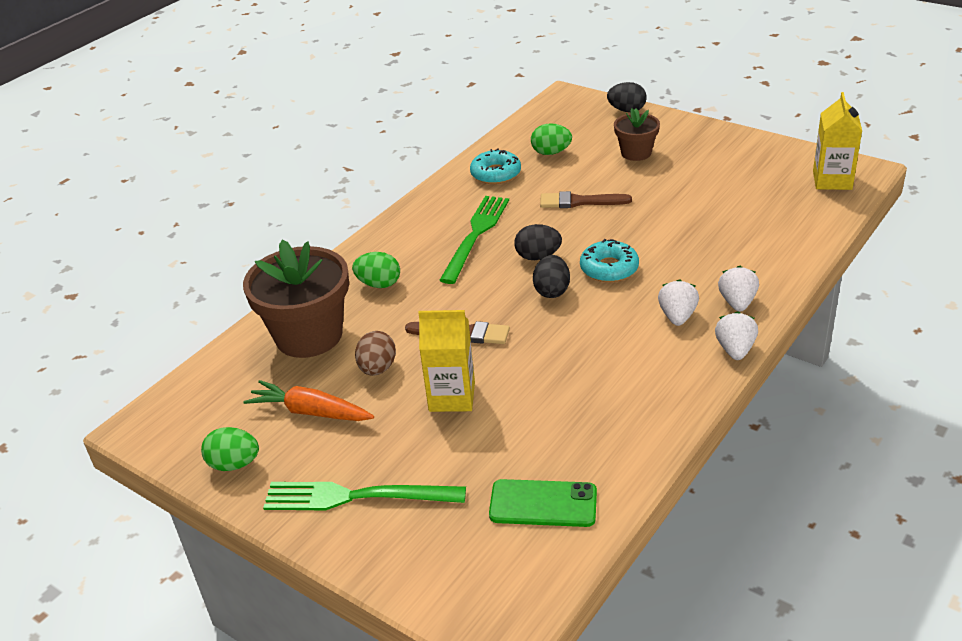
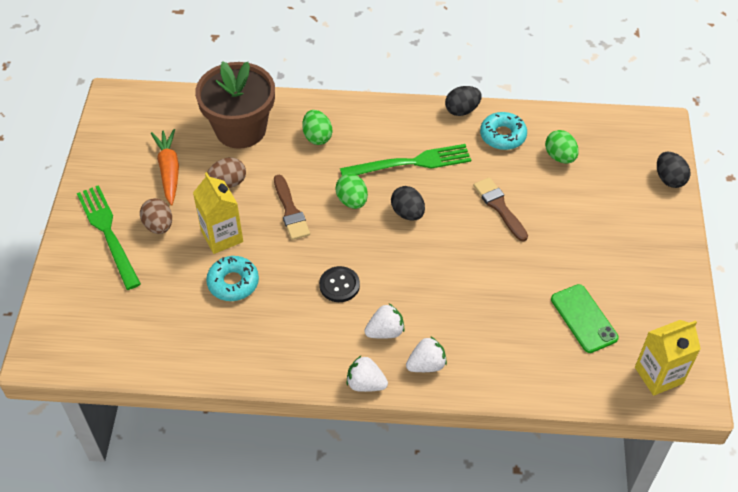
camera: 55 degrees right, 15 degrees up
green egg [201,427,259,471] -> green egg moved to [335,174,368,209]
green phone [489,479,597,527] -> green phone moved to [551,284,619,353]
black egg [533,255,570,298] -> black egg moved to [445,86,482,116]
turquoise donut [580,239,639,282] -> turquoise donut moved to [206,256,259,301]
brown flower pot [614,108,660,161] -> none
white strawberry [715,311,758,360] -> white strawberry turned 135 degrees counterclockwise [347,355,388,392]
none -> brown egg [140,198,172,234]
none -> black button [319,266,360,302]

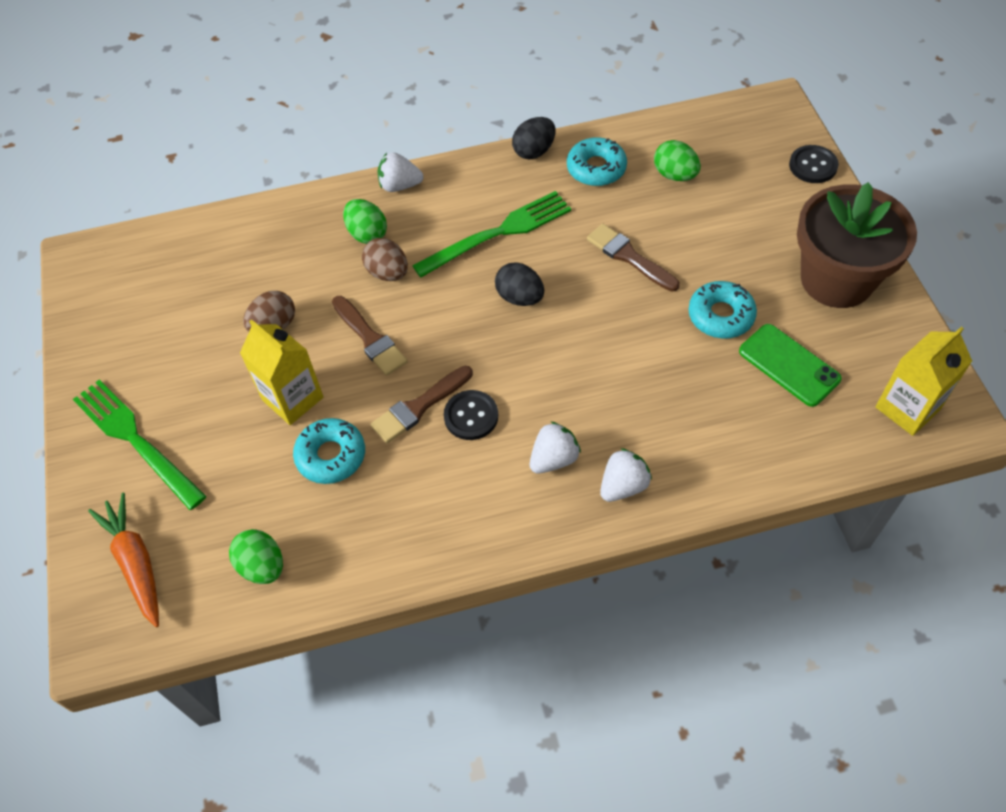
camera: 15 degrees left, 5 degrees up
brown egg [140,198,172,234] -> brown egg moved to [362,238,408,281]
orange carrot [151,129,179,205] -> orange carrot moved to [88,492,159,627]
brown flower pot [195,61,275,149] -> brown flower pot moved to [797,182,917,308]
green egg [335,174,368,209] -> green egg moved to [229,529,283,584]
white strawberry [347,355,388,392] -> white strawberry moved to [377,152,423,192]
black egg [657,152,690,188] -> black button [789,145,839,183]
none -> brown brush [371,366,473,443]
none -> turquoise donut [688,281,757,339]

